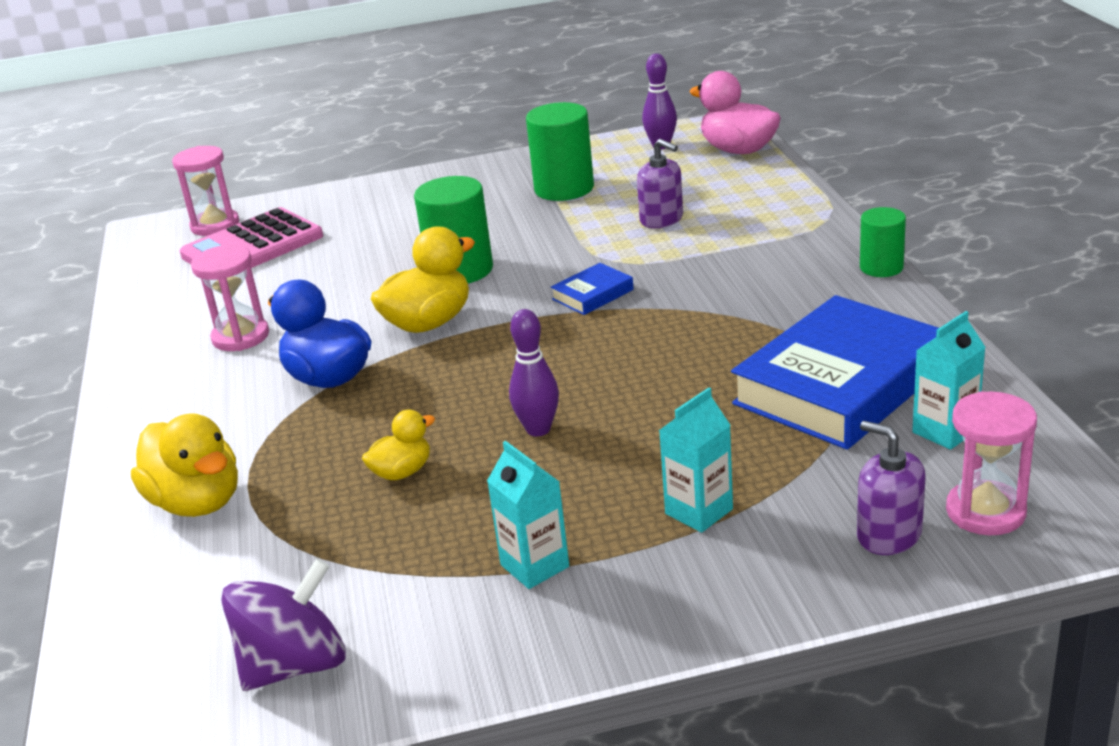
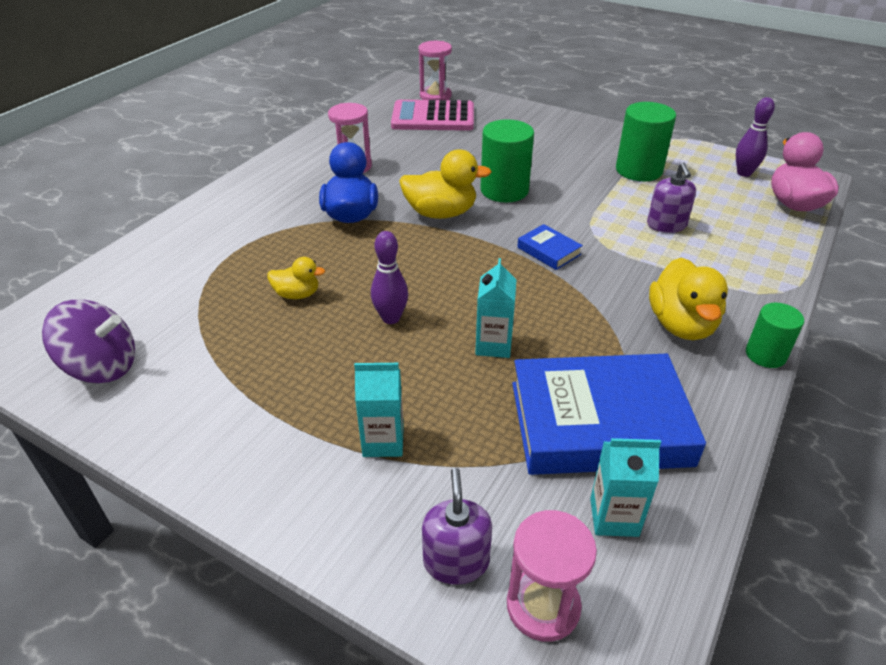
camera: 40 degrees right, 10 degrees up
yellow duck [131,413,238,517] -> yellow duck moved to [649,257,728,340]
turquoise carton [487,441,569,589] -> turquoise carton moved to [475,258,517,358]
blue book [551,263,634,315] -> blue book turned 45 degrees clockwise [517,224,583,270]

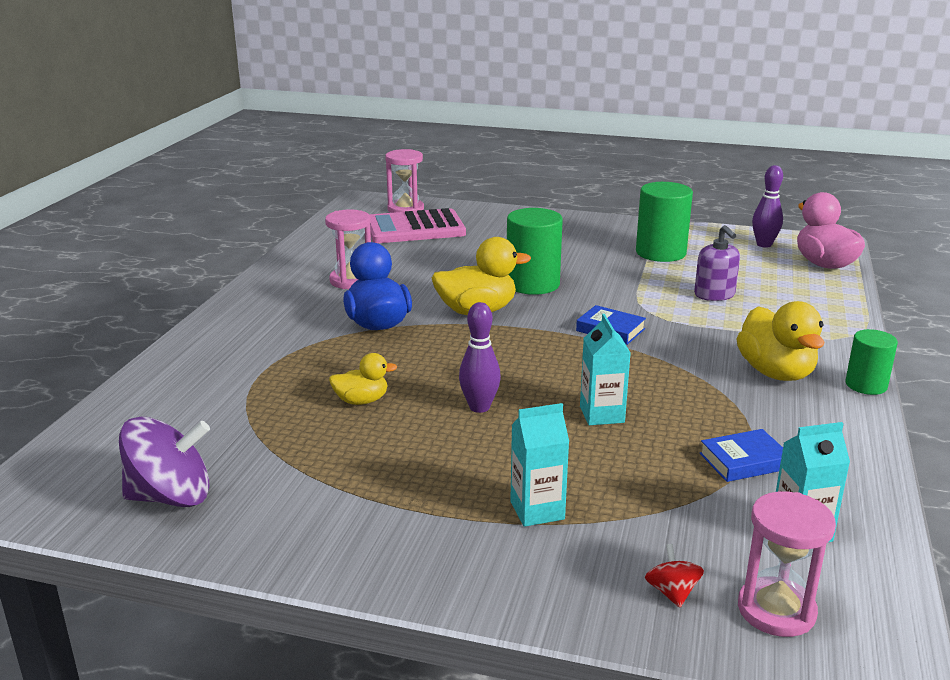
camera: 15 degrees left, 15 degrees down
purple soap dispenser [422,468,492,585] -> red spinning top [645,544,704,608]
blue book [512,354,706,475] -> blue book [700,429,783,482], size x0.42

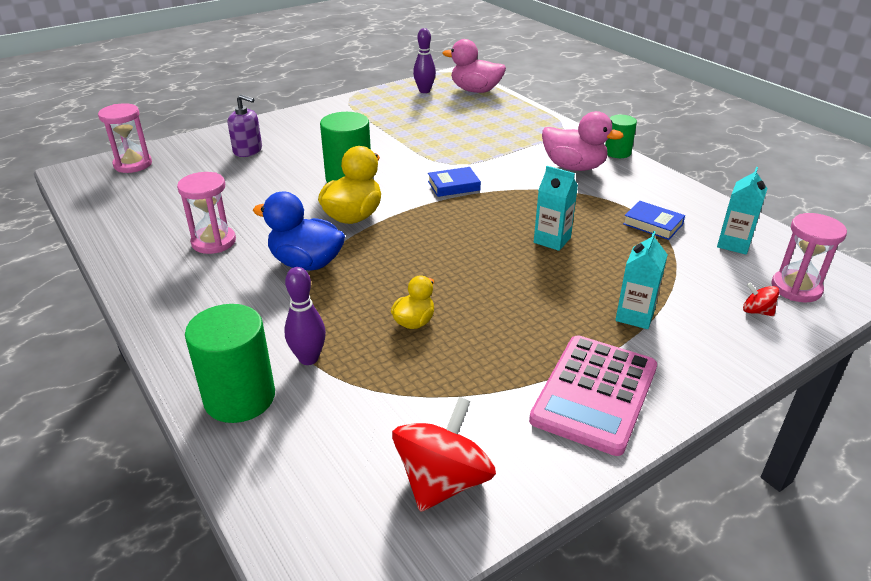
camera: 50 degrees left, 10 degrees up
purple spinning top [119,416,210,507] -> red spinning top [392,397,496,512]
pink calculator [370,208,466,243] -> pink calculator moved to [529,335,657,456]
purple bowling pin [459,302,501,413] -> purple bowling pin moved to [284,267,326,365]
green cylinder [636,182,693,262] -> green cylinder moved to [185,304,275,423]
purple soap dispenser [694,225,740,301] -> purple soap dispenser moved to [228,94,262,157]
blue book [700,429,783,482] -> blue book turned 75 degrees counterclockwise [623,201,685,240]
yellow duck [736,301,824,381] -> pink duck [542,111,624,171]

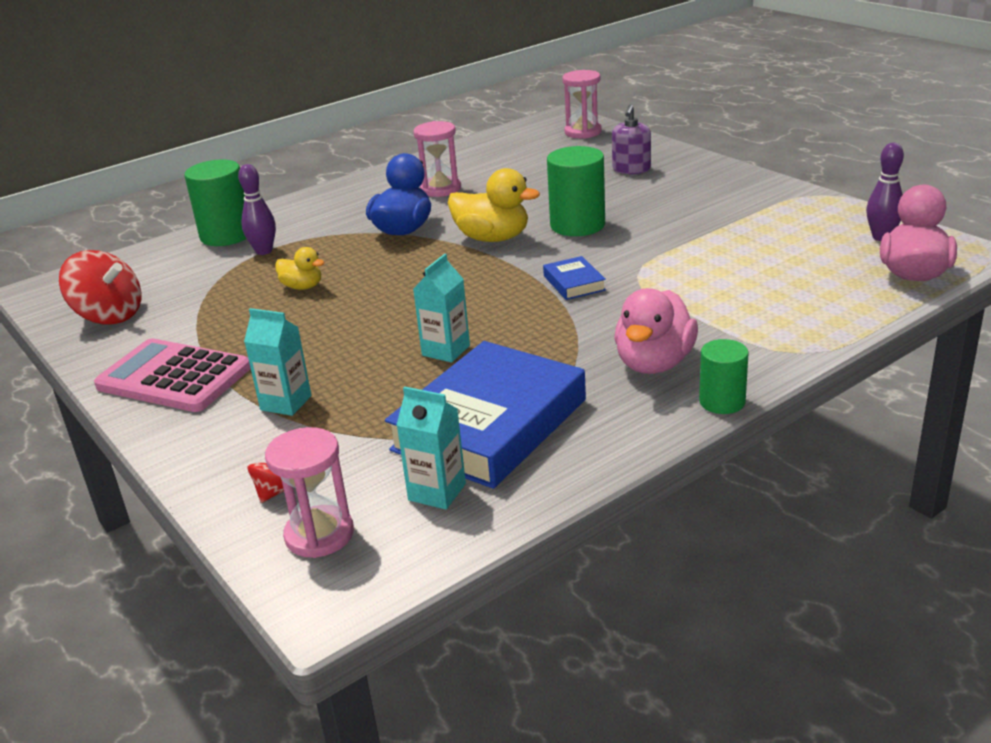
camera: 90 degrees right, 5 degrees down
blue book [623,201,685,240] -> blue book [385,341,586,489], size x2.36

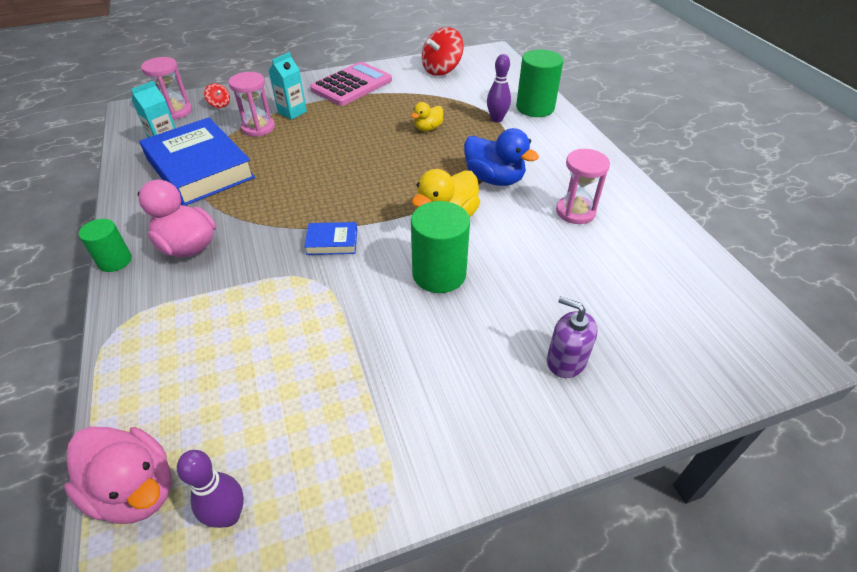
camera: 105 degrees right, 15 degrees up
turquoise carton [413,254,470,363] -> none
pink hourglass [562,70,602,139] -> pink hourglass moved to [228,72,275,137]

